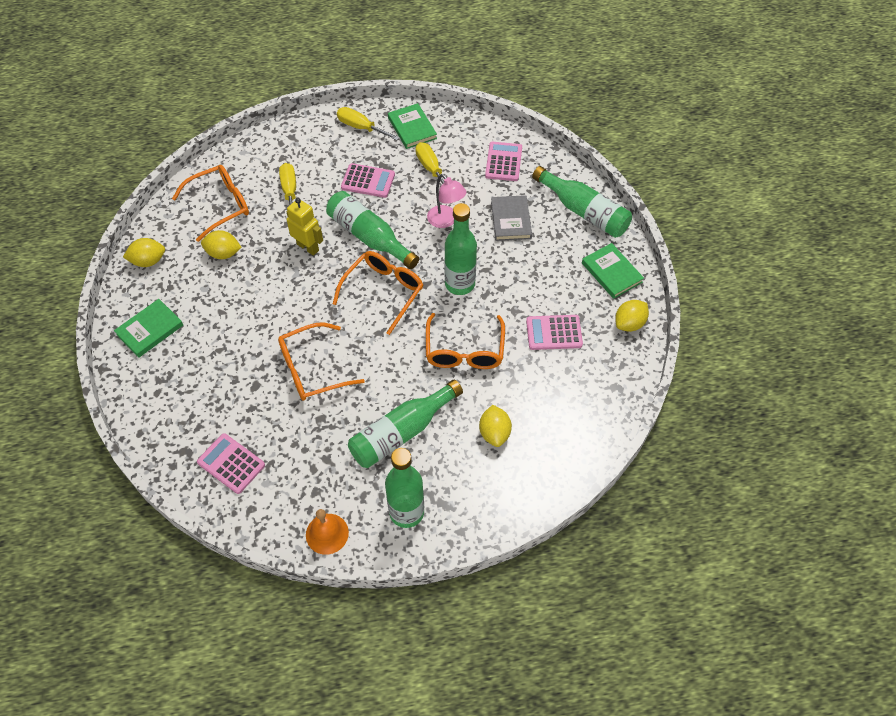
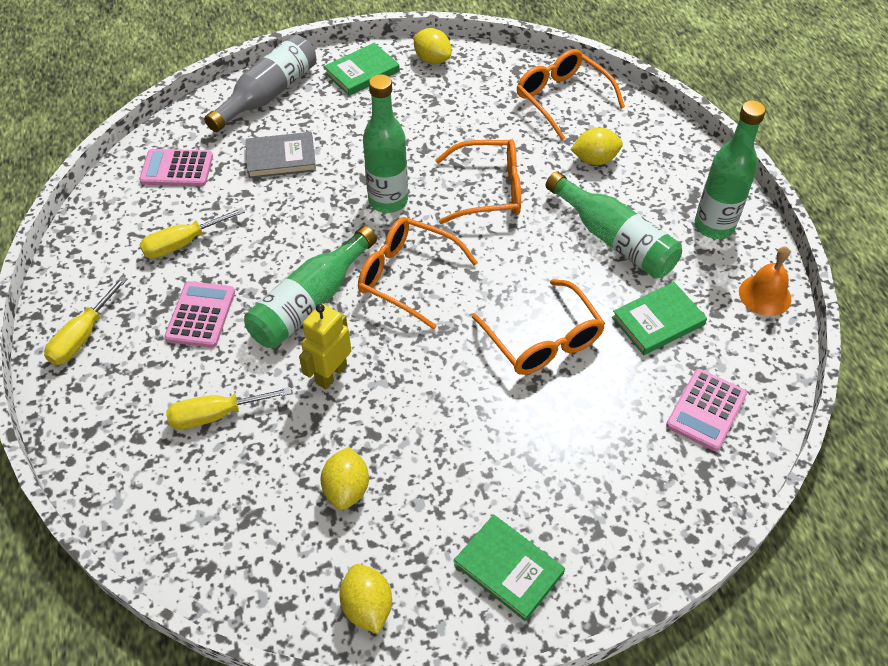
camera: 95 degrees left, 5 degrees down
orange glasses [172,165,249,242] -> orange glasses moved to [517,49,625,140]
green book [388,103,437,149] -> green book moved to [612,282,707,355]
pink lamp [427,174,466,228] -> none
pink calculator [526,315,583,350] -> none
green bottle [532,166,632,238] -> grey bottle [204,35,316,132]

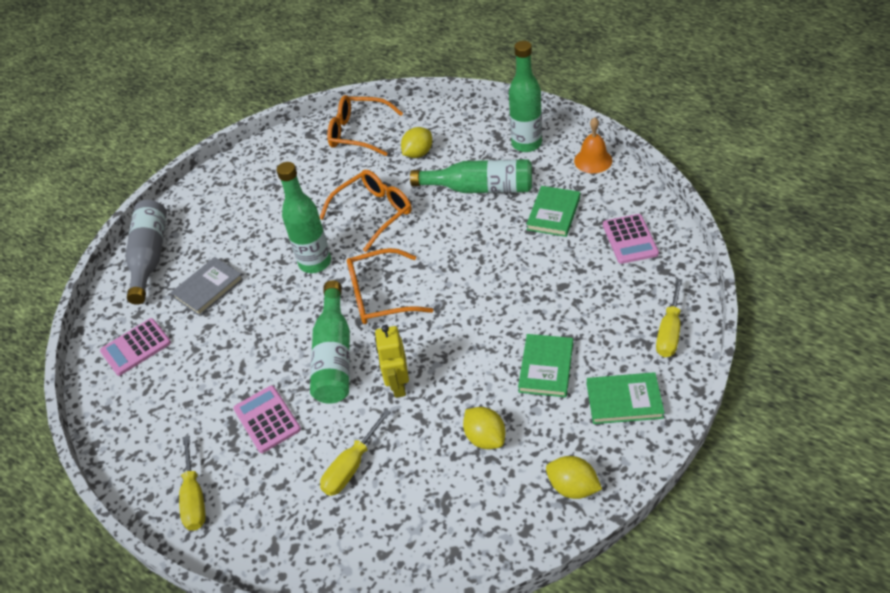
camera: 35 degrees left, 5 degrees down
yellow screwdriver [139,207,245,259] -> yellow screwdriver moved to [656,278,683,357]
green book [324,43,400,96] -> green book moved to [518,334,573,397]
yellow lemon [414,28,451,64] -> none
orange glasses [472,279,605,375] -> none

